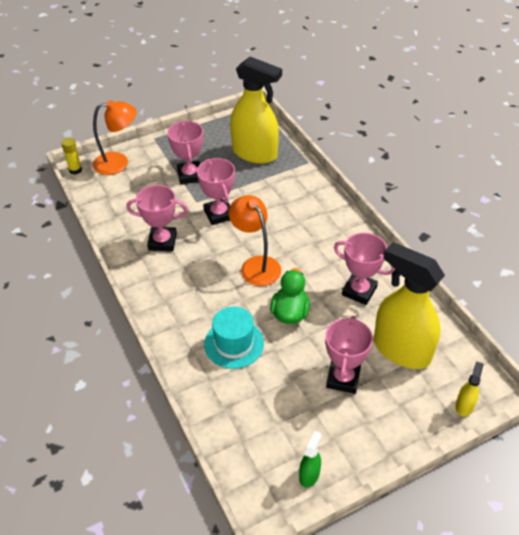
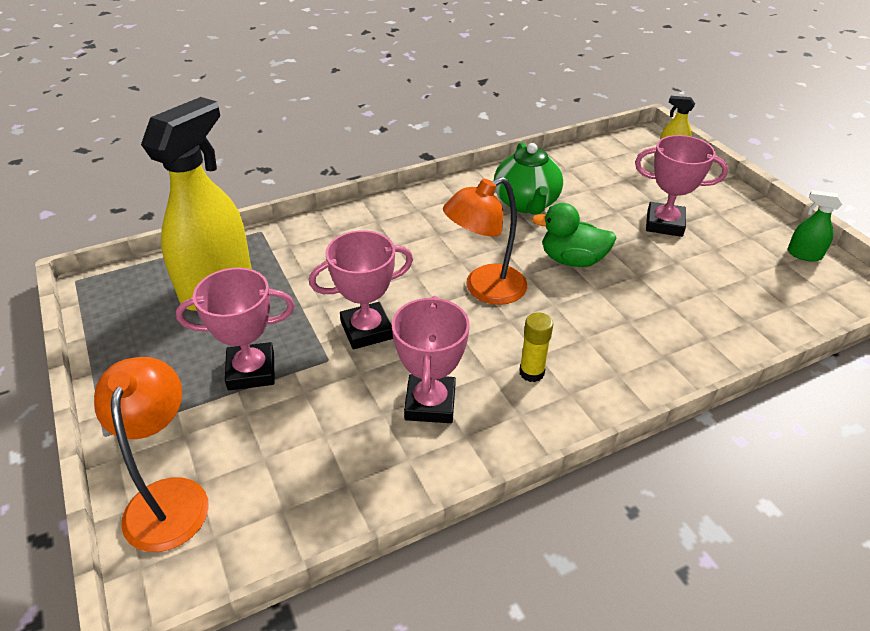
camera: 90 degrees left, 5 degrees down
yellow glue stick [61,138,82,175] -> yellow glue stick moved to [519,312,553,382]
turquoise hat [204,306,264,369] -> none
pink trophy [334,233,395,305] -> green teapot [494,142,563,215]
yellow spray bottle [374,242,445,369] -> none

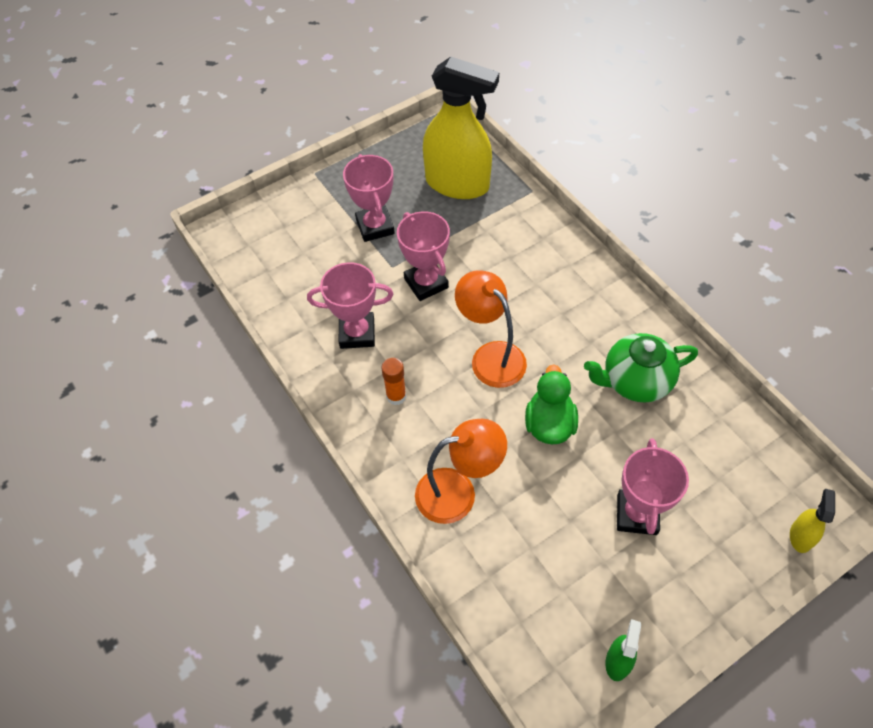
camera: 85 degrees right, 15 degrees up
orange lamp [94,357,209,552] -> orange lamp moved to [415,419,507,524]
yellow glue stick [519,312,553,382] -> orange glue stick [381,358,406,405]

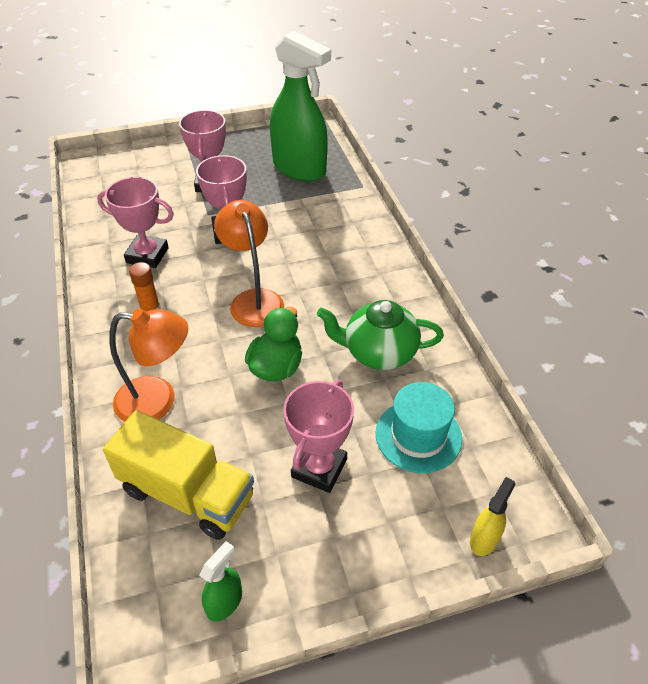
camera: 15 degrees right, 10 degrees down
yellow spray bottle [423,57,499,199] -> green spray bottle [270,31,331,181]
none -> yellow truck [103,410,254,540]
none -> turquoise hat [375,382,462,473]

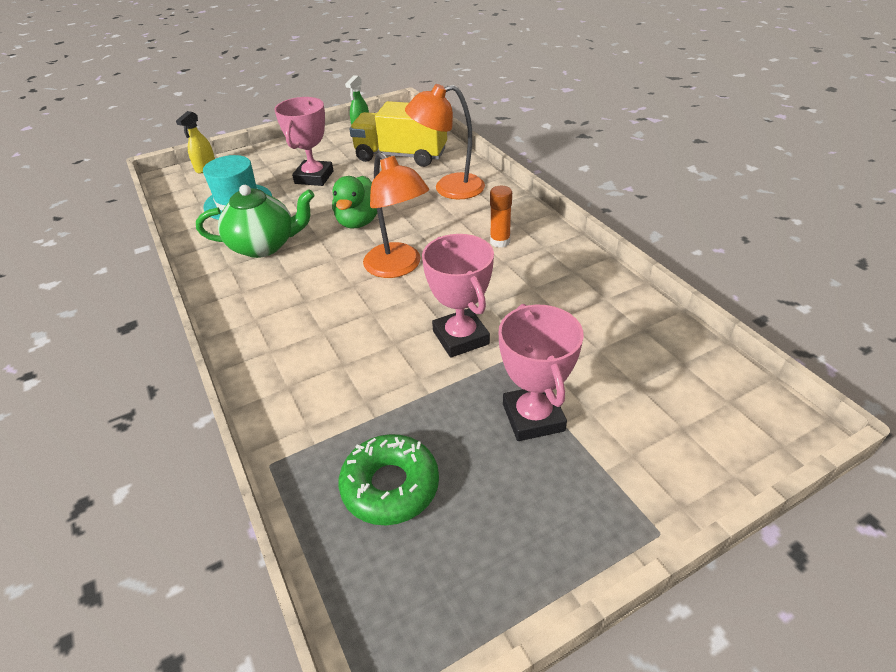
camera: 170 degrees right, 5 degrees down
pink trophy [97,177,174,268] -> none
green spray bottle [270,31,331,181] -> green donut [339,434,439,525]

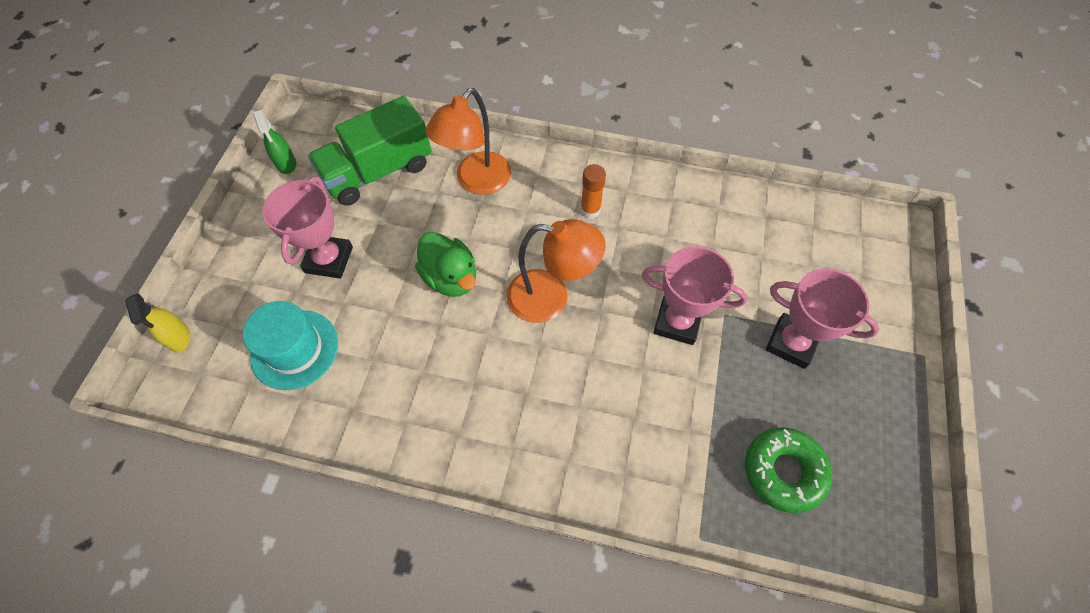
camera: 50 degrees left, 20 degrees up
green teapot [196,185,315,258] -> none
pink trophy [274,97,334,186] -> pink trophy turned 45 degrees clockwise [262,176,353,279]
yellow truck [349,101,447,167] -> green truck [308,96,432,206]

